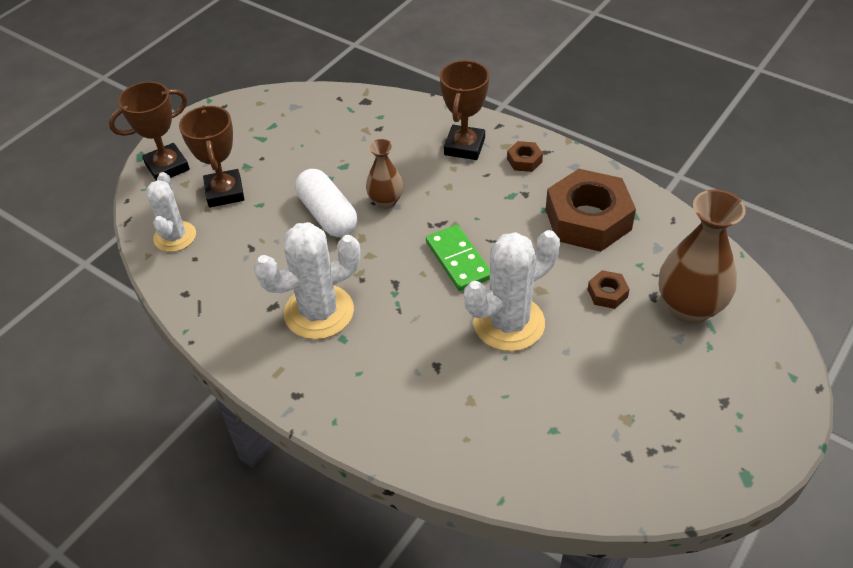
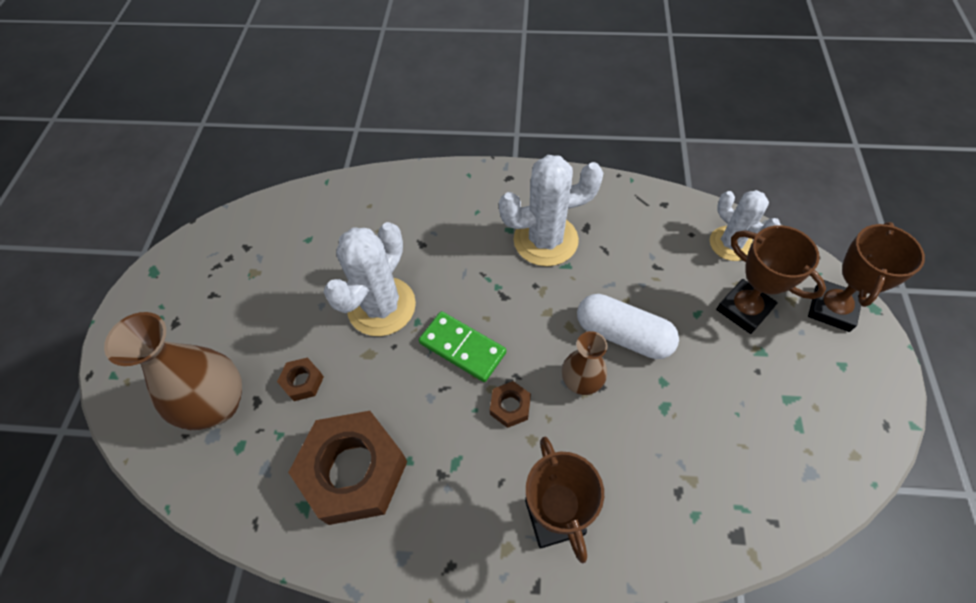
camera: 150 degrees right, 10 degrees up
white cactus [254,222,360,339] -> white cactus turned 45 degrees clockwise [499,155,603,266]
brown nut [507,141,543,172] -> brown nut moved to [490,381,531,428]

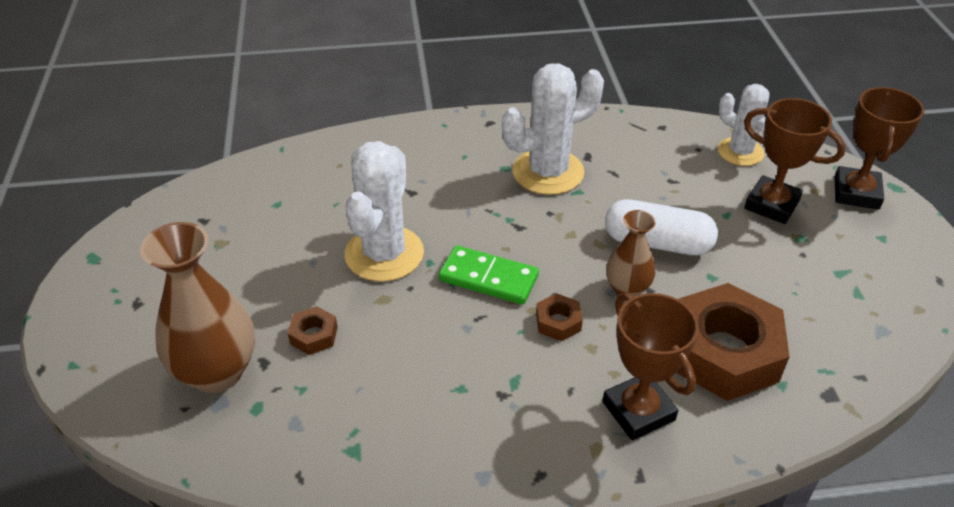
camera: 15 degrees left, 15 degrees down
brown nut [288,411,407,525] -> brown nut moved to [676,283,790,401]

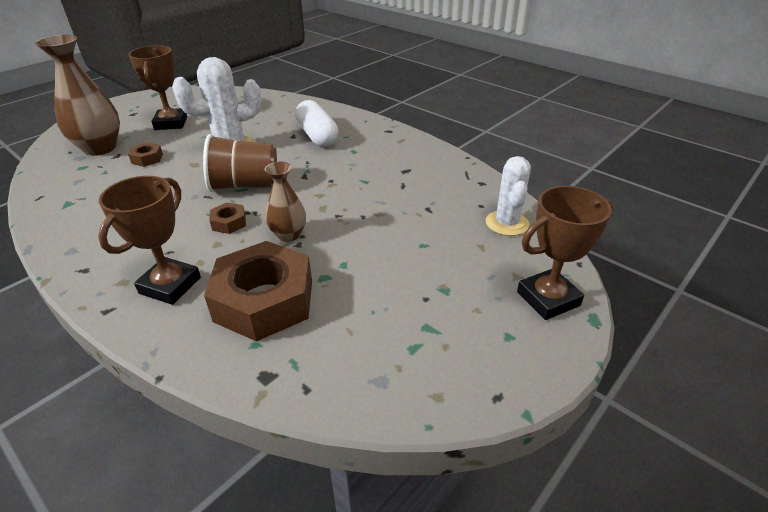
camera: 50 degrees right, 5 degrees down
green domino [439,245,539,305] -> brown cup [203,134,277,192]
white cactus [502,63,604,195] -> none
white capsule [605,199,718,255] -> white capsule moved to [295,100,339,147]
brown trophy [744,98,846,224] -> brown trophy moved to [128,45,187,130]

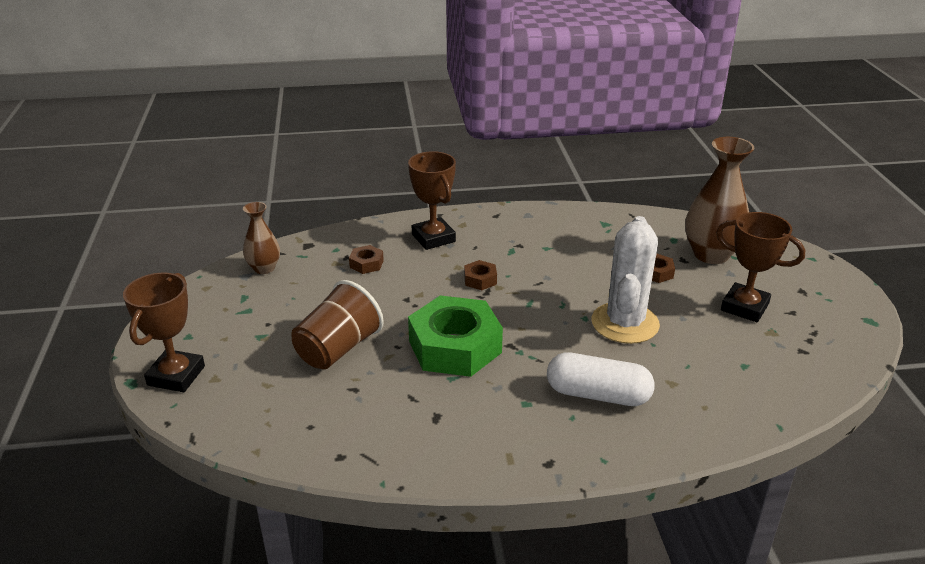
camera: 130 degrees right, 5 degrees down
brown cup [203,134,277,192] -> brown cup moved to [291,280,384,369]
brown nut [204,241,312,342] -> brown nut [349,245,384,274], size x0.43
brown vase [265,162,306,242] -> brown vase moved to [243,202,280,274]
white cactus [486,156,531,236] -> none
none -> green nut [408,296,503,377]

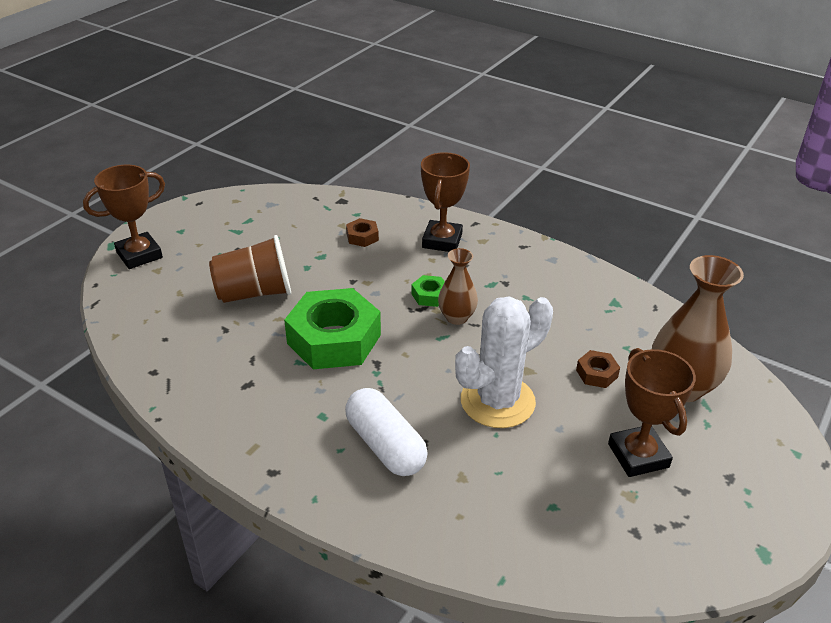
camera: 40 degrees right, 5 degrees up
brown vase [243,202,280,274] -> brown vase moved to [438,248,478,325]
brown nut [464,260,497,290] -> green nut [411,275,445,307]

